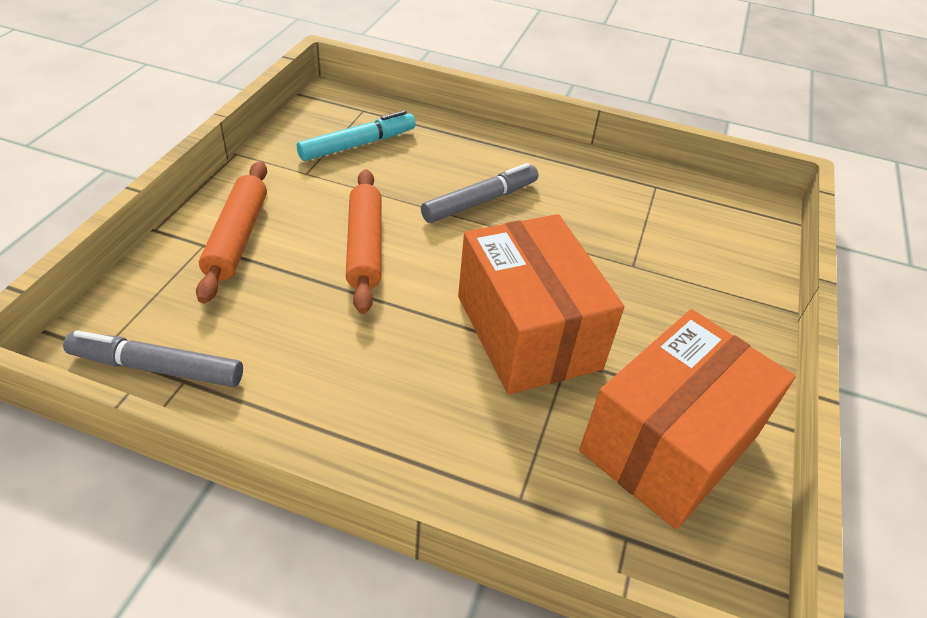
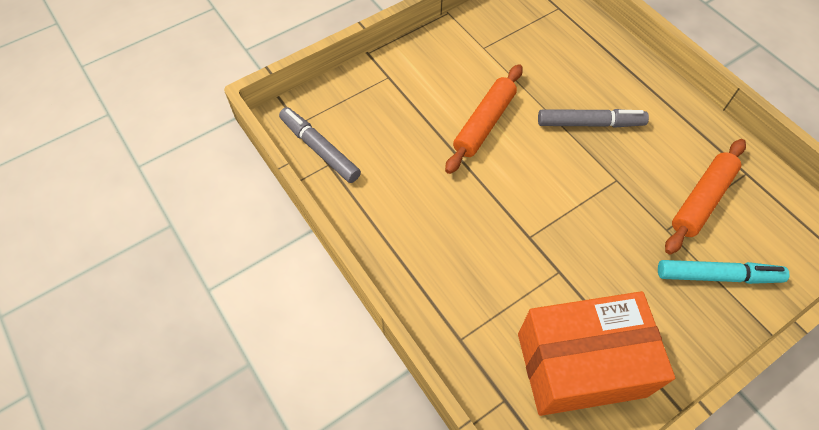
camera: 40 degrees right, 15 degrees up
orange rolling pin [196,161,267,304] -> orange rolling pin moved to [665,139,746,254]
turquoise marker [297,110,416,161] -> turquoise marker moved to [658,260,790,284]
orange box [458,214,624,394] -> none

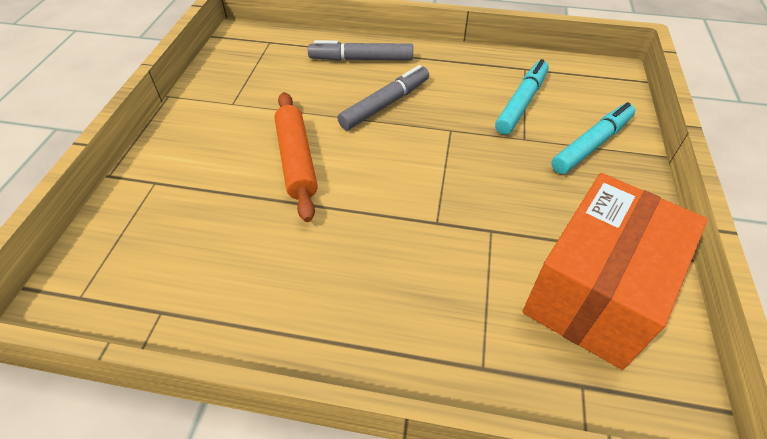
camera: 45 degrees left, 10 degrees down
grey marker [279,107,361,183] -> grey marker moved to [308,40,413,61]
orange rolling pin [665,139,746,254] -> turquoise marker [495,59,549,135]

